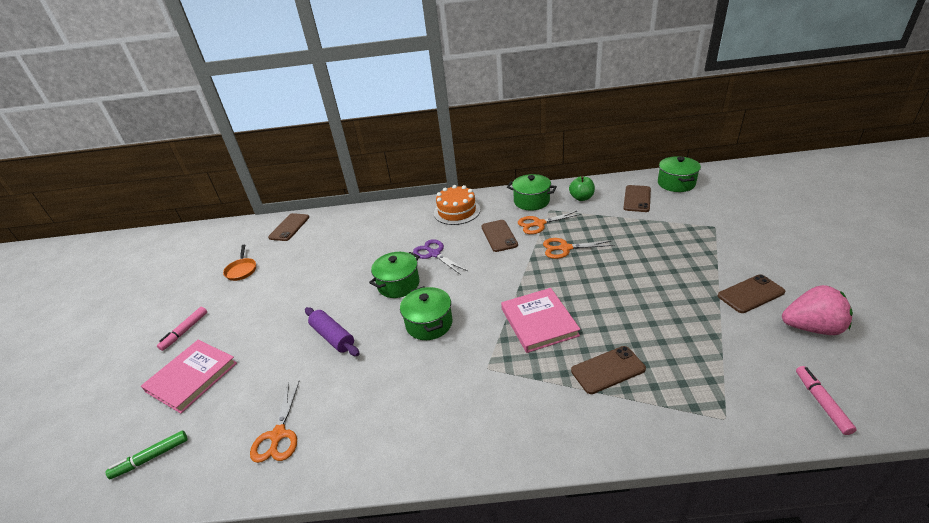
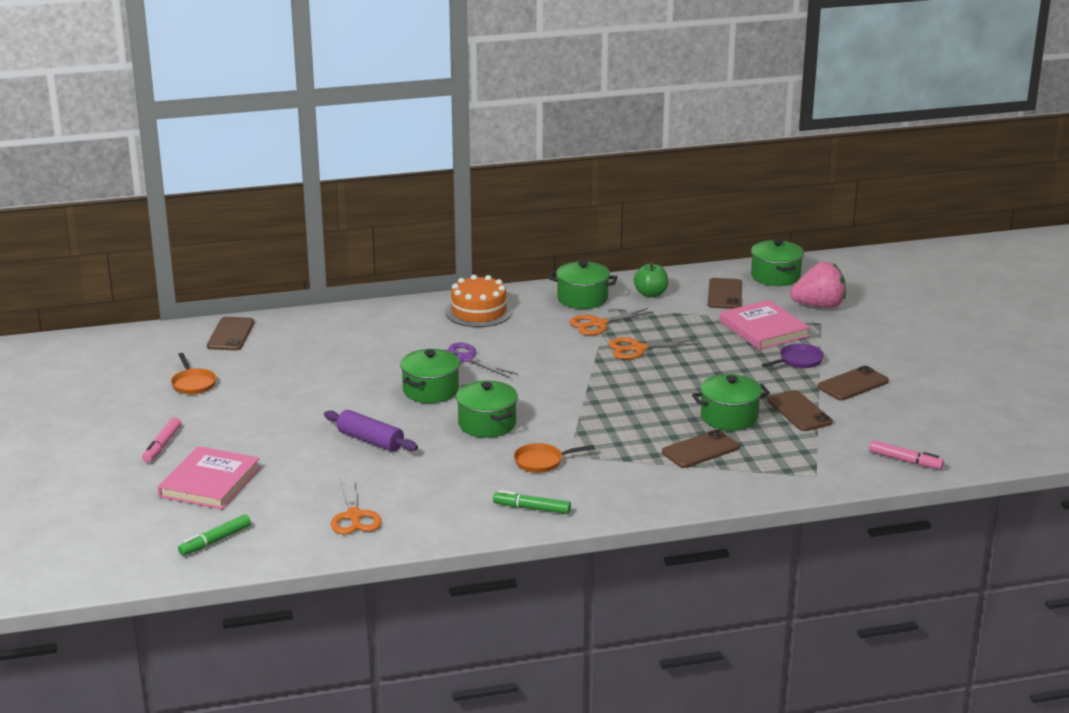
camera: 15 degrees left, 10 degrees down
brown phone [482,220,518,252] -> brown phone moved to [767,390,833,431]
pink book [501,288,580,353] -> pink book moved to [720,300,810,350]
pink strawberry [782,285,853,335] -> pink strawberry moved to [790,262,846,308]
pink marker [796,366,857,435] -> pink marker turned 135 degrees clockwise [869,440,944,470]
none -> green marker [493,490,571,514]
none -> orange pan [514,443,595,473]
none -> green pot [692,374,770,431]
none -> purple pan [762,343,824,368]

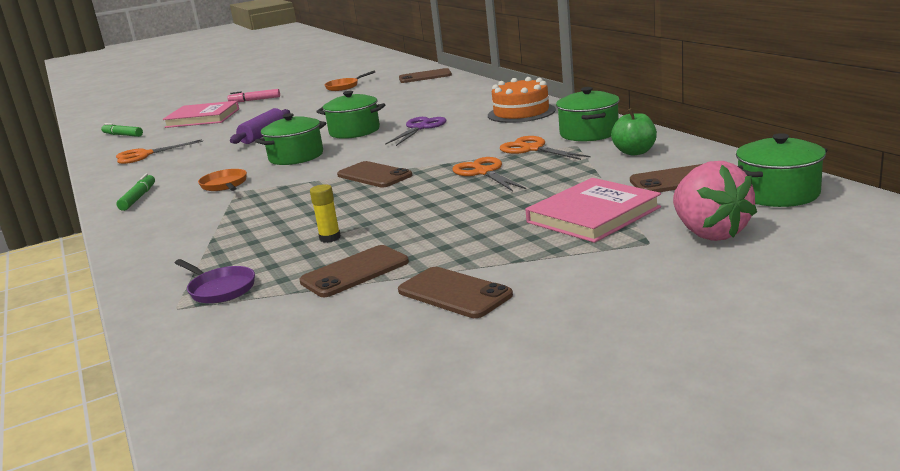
camera: 80 degrees right, 5 degrees down
brown phone [662,430,740,468] -> brown phone moved to [337,161,412,187]
green pot [692,374,770,431] -> yellow glue stick [310,184,341,243]
purple pan [762,343,824,368] -> purple pan moved to [175,259,255,304]
pink marker [869,440,944,470] -> none

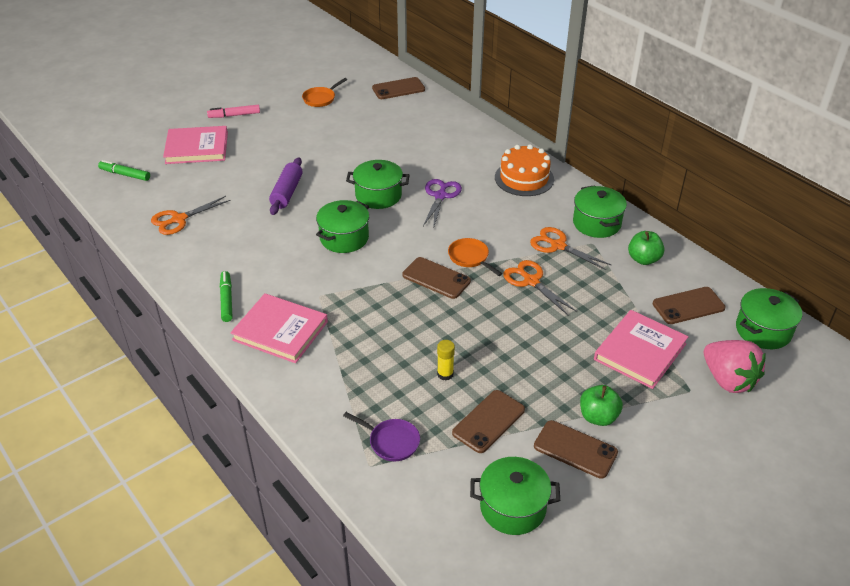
camera: 15 degrees left, 20 degrees up
orange pan [198,169,247,191] -> orange pan moved to [448,238,502,276]
none -> pink book [230,293,328,363]
none -> green pot [470,457,560,535]
none -> green apple [580,385,623,426]

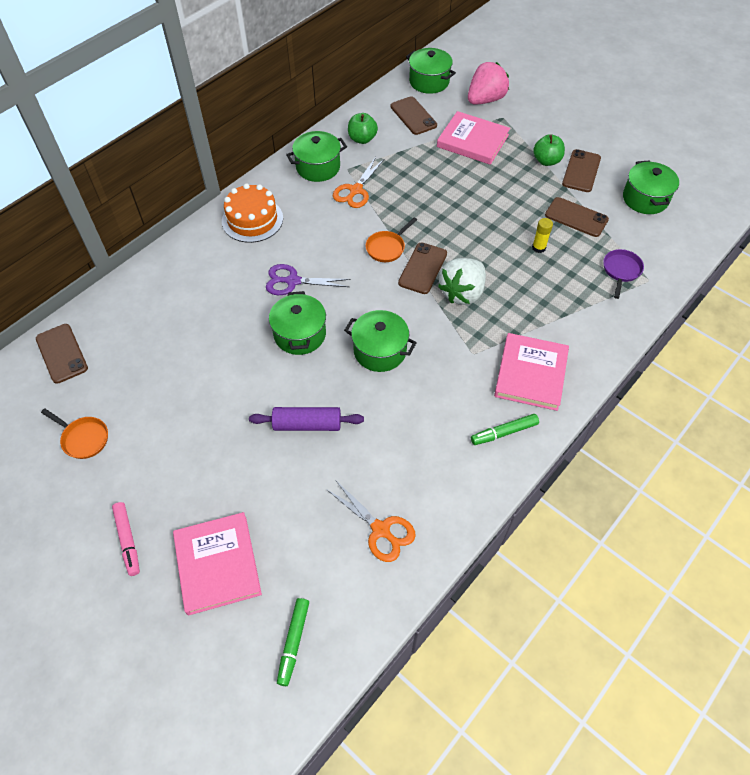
camera: 100 degrees left, 15 degrees up
orange scissors [503,260,577,315] -> none
none -> white strawberry [438,258,486,305]

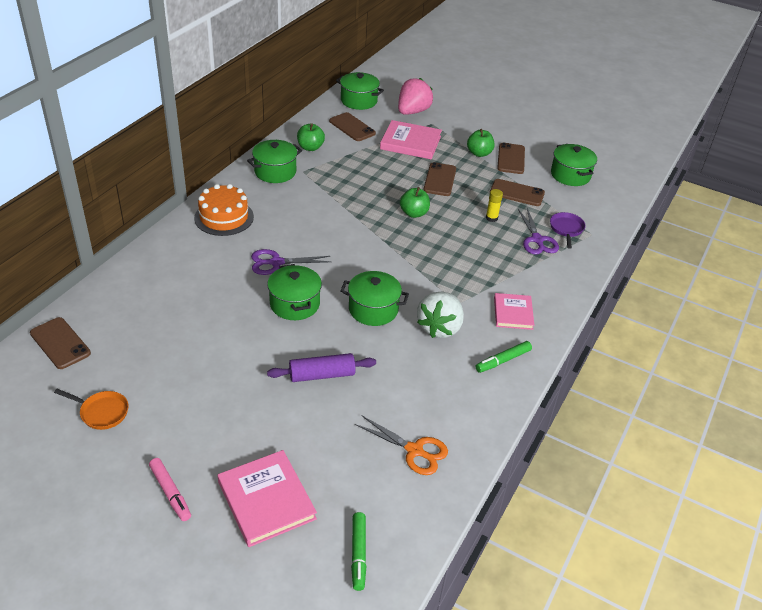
camera: 15 degrees left, 15 degrees down
orange scissors [333,157,384,208] -> none
orange pan [366,217,417,262] -> none
brown phone [398,242,447,294] -> brown phone moved to [423,162,456,196]
white strawberry [438,258,486,305] -> white strawberry moved to [417,292,464,338]
pink book [494,333,569,411] -> pink book [494,293,534,330], size x0.65
none -> green apple [400,187,430,218]
none -> purple scissors [518,208,559,255]

